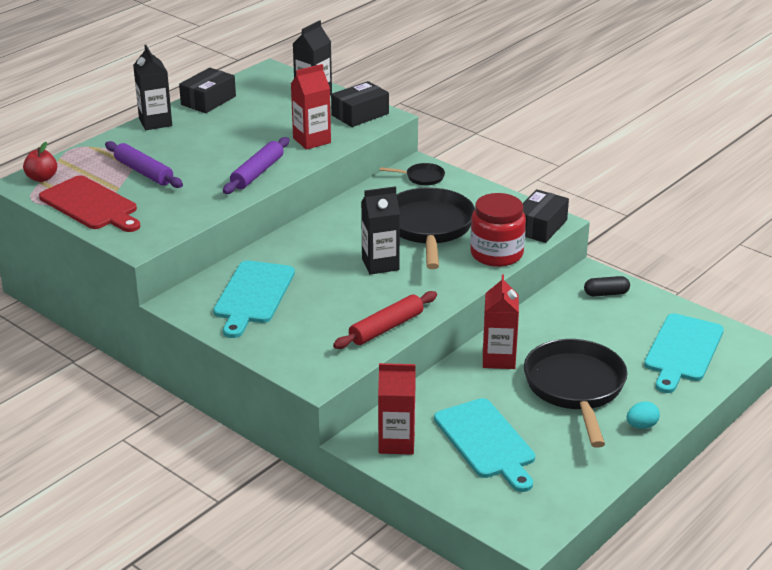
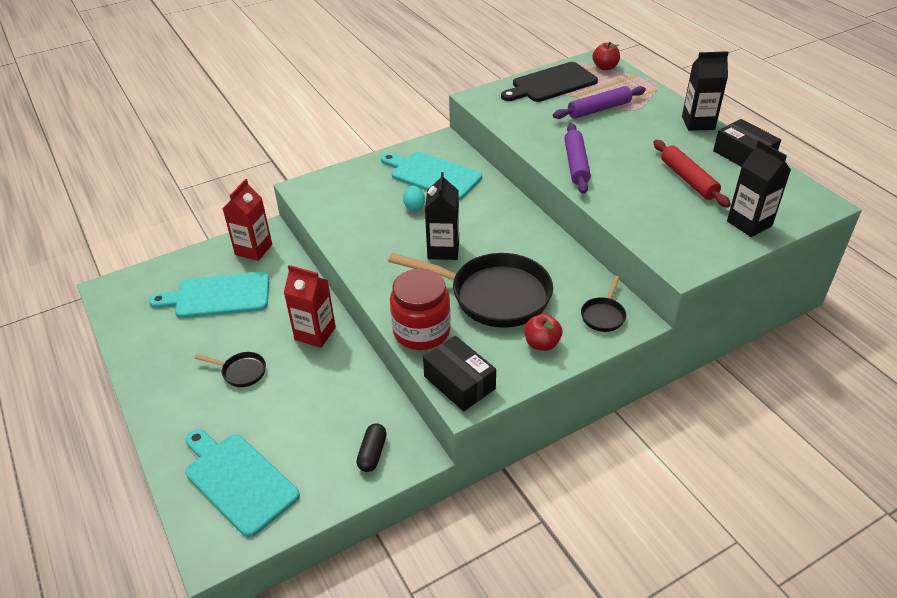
camera: 110 degrees right, 10 degrees up
red cutting board [39,175,140,232] -> black cutting board [501,62,598,102]
purple rolling pin [223,137,289,194] -> purple rolling pin turned 45 degrees clockwise [564,123,591,194]
red carton [291,64,331,150] -> none
black box [331,81,389,127] -> none
red rolling pin [333,291,437,349] -> red rolling pin moved to [654,140,731,207]
black pan [524,339,627,448] -> black pan [195,352,266,387], size x0.44
turquoise egg [627,402,660,429] -> turquoise egg moved to [403,186,425,211]
none -> red apple [524,314,562,351]

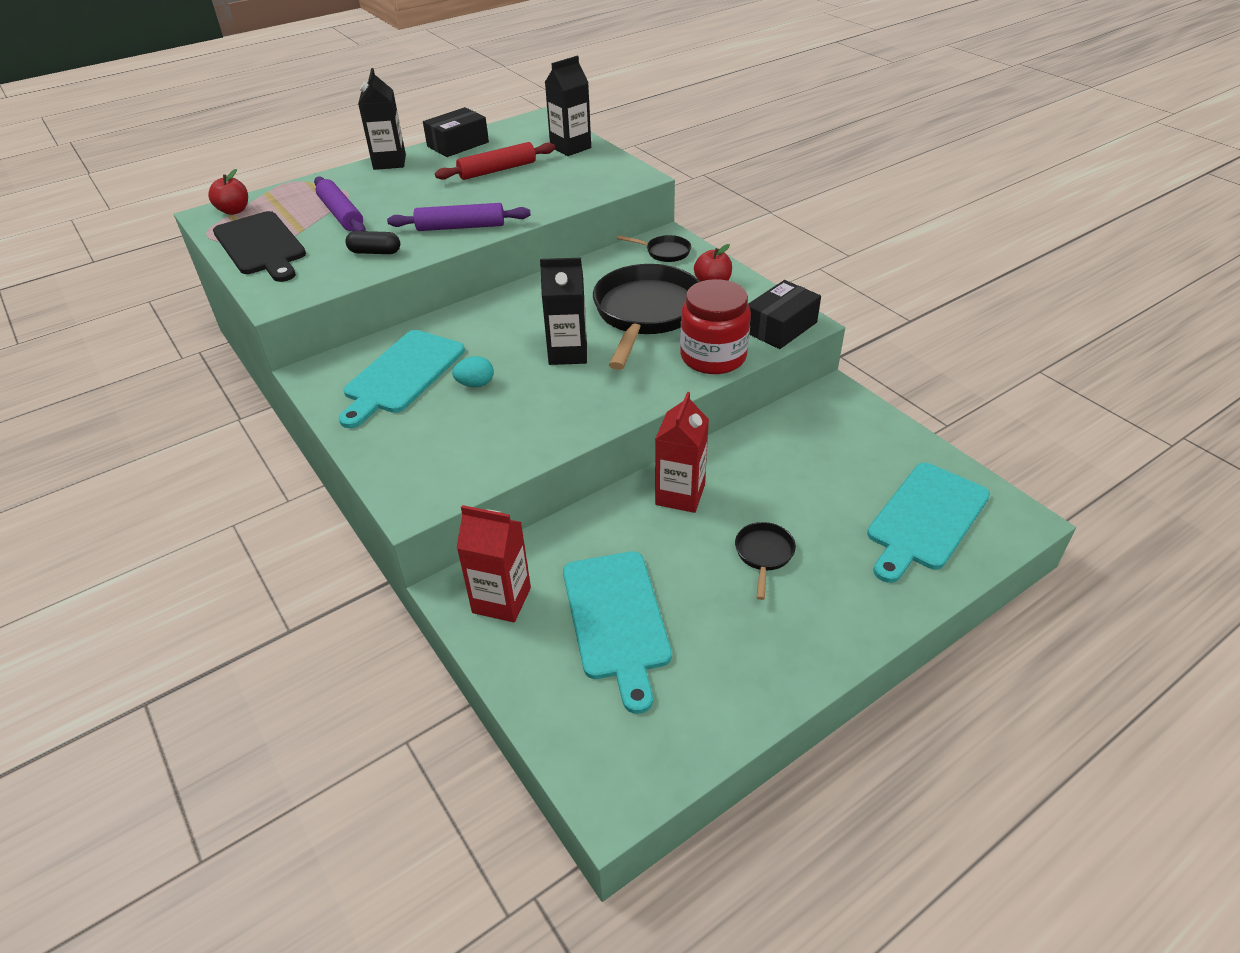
camera: 95 degrees left, 0 degrees up
black capsule [356,423,387,472] -> black capsule moved to [345,231,400,254]

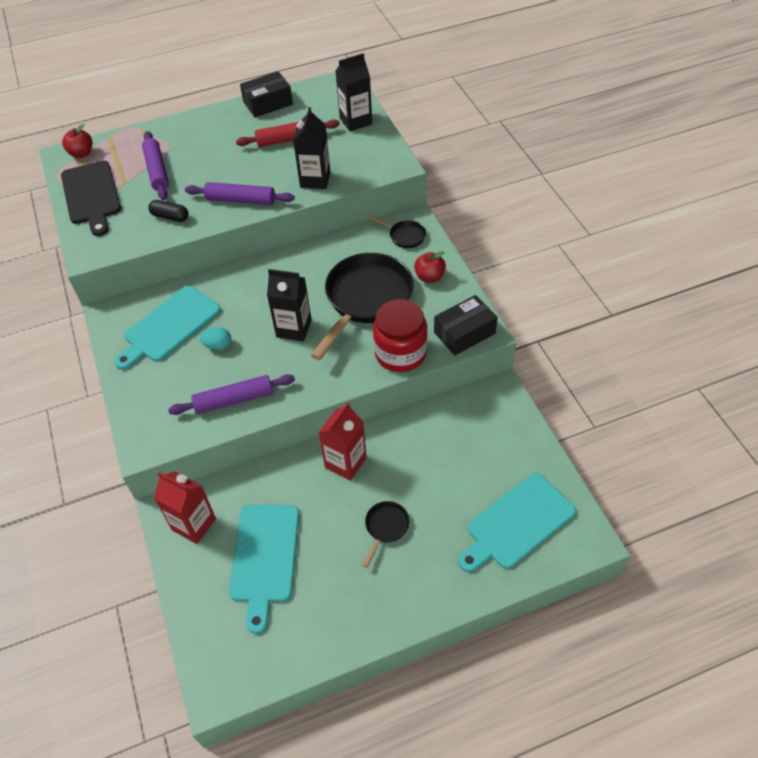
camera: 15 degrees right, 10 degrees up
black carton [358,68,406,170] -> black carton moved to [293,107,331,189]
none -> purple rolling pin [168,374,295,415]

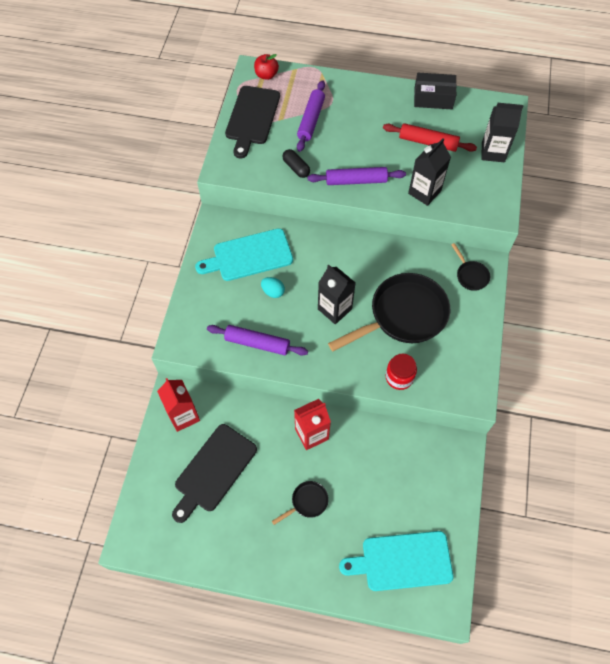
camera: 30 degrees right, 10 degrees up
purple rolling pin [185,182,295,205] -> purple rolling pin turned 45 degrees counterclockwise [308,167,406,185]
turquoise cutting board [229,505,299,634] -> black cutting board [172,424,257,523]
red jar [373,299,427,372] -> red jar [386,354,417,390], size x0.63
red apple [414,251,446,283] -> none
black box [434,295,498,356] -> none

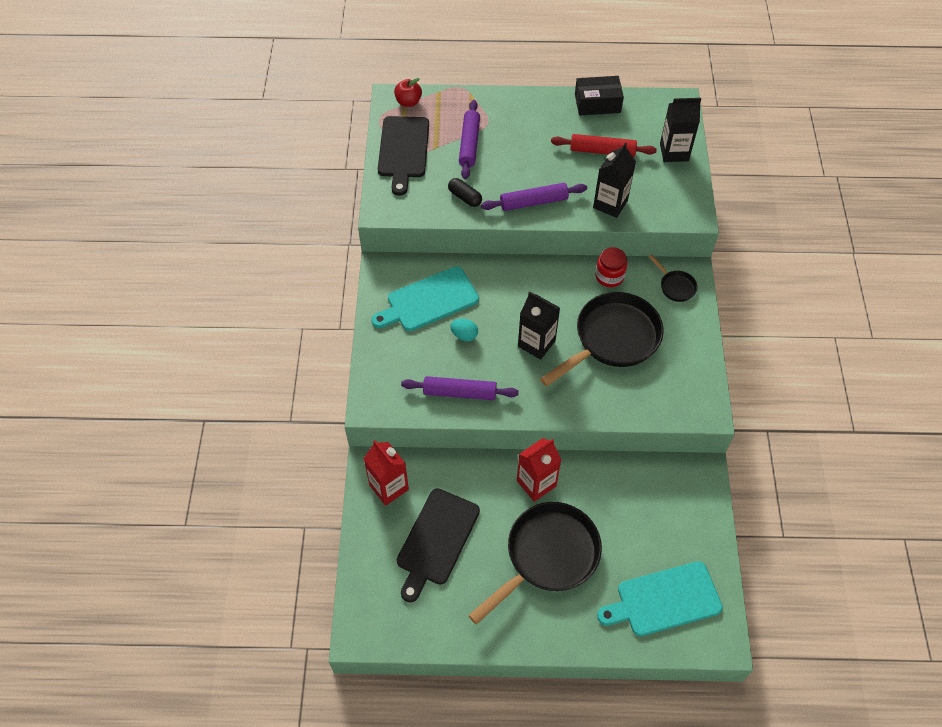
camera: 10 degrees left, 5 degrees down
black pan [272,481,329,525] -> black pan [468,502,602,624], size x2.28
red jar [386,354,417,390] -> red jar moved to [595,247,627,287]

